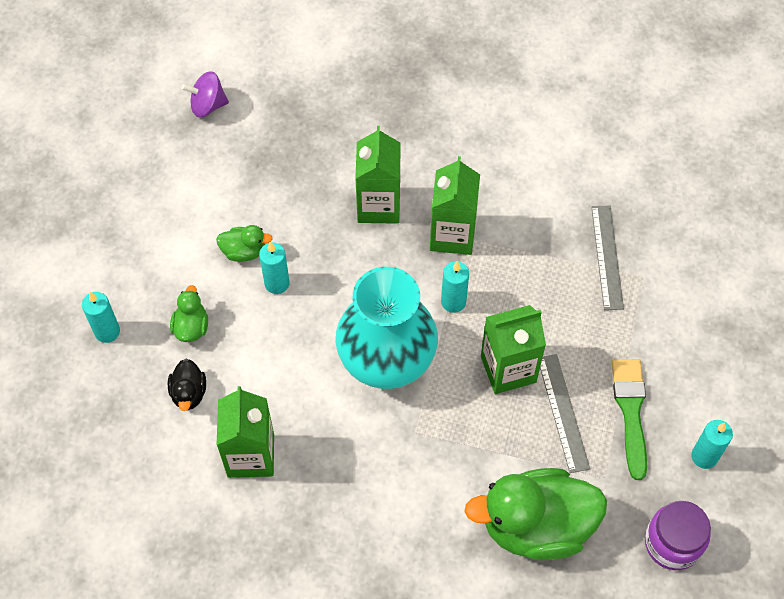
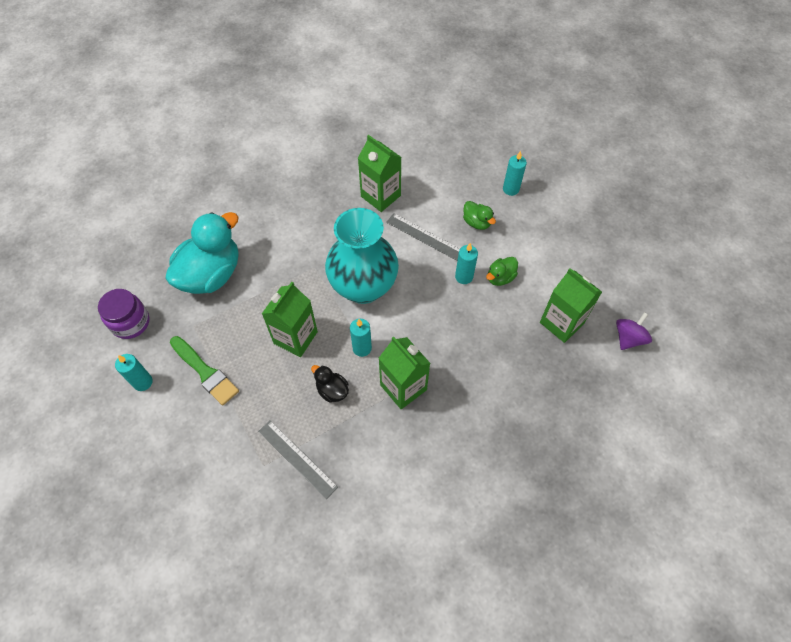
camera: 135 degrees right, 0 degrees up
black duck [168,359,206,411] -> black duck moved to [311,365,349,403]
green carton [355,126,401,224] -> green carton moved to [540,268,602,343]
green duck [464,468,607,561] -> turquoise duck [165,212,239,294]
grey ruler [540,354,590,473] -> grey ruler moved to [386,213,460,261]

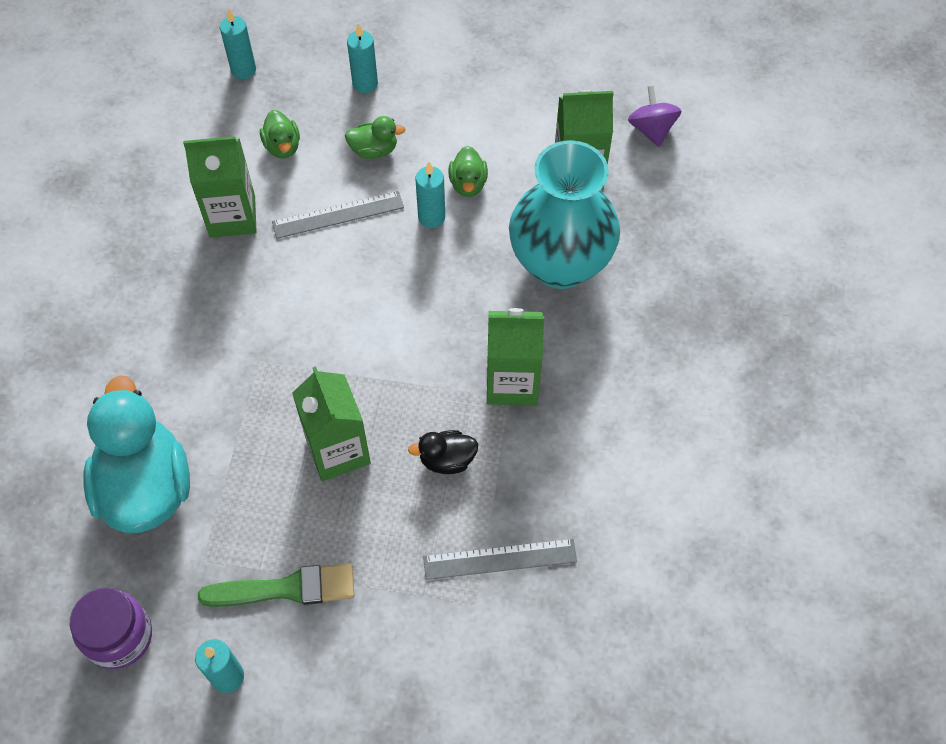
camera: 50 degrees left, 0 degrees up
turquoise vase [325,208,399,304] -> turquoise vase moved to [509,140,620,289]
turquoise candle [350,319,372,357] -> turquoise candle moved to [220,8,256,79]
none -> green duck [260,110,300,158]

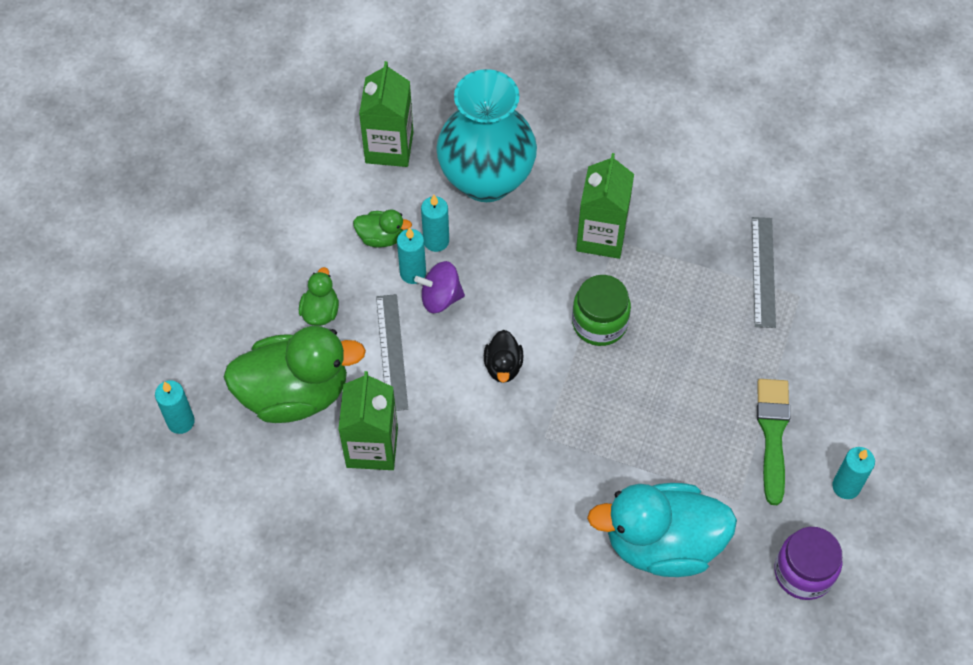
camera: 80 degrees left, 0 degrees up
green duck [260,110,300,158] -> green duck [224,326,366,423], size x2.23
green carton [292,366,371,481] -> none
turquoise candle [347,23,378,93] -> turquoise candle moved to [421,195,449,252]
black duck [408,430,478,474] -> black duck moved to [484,330,524,383]
purple spinning top [628,86,682,147] -> purple spinning top moved to [414,261,465,313]
none -> green jar [572,275,631,346]

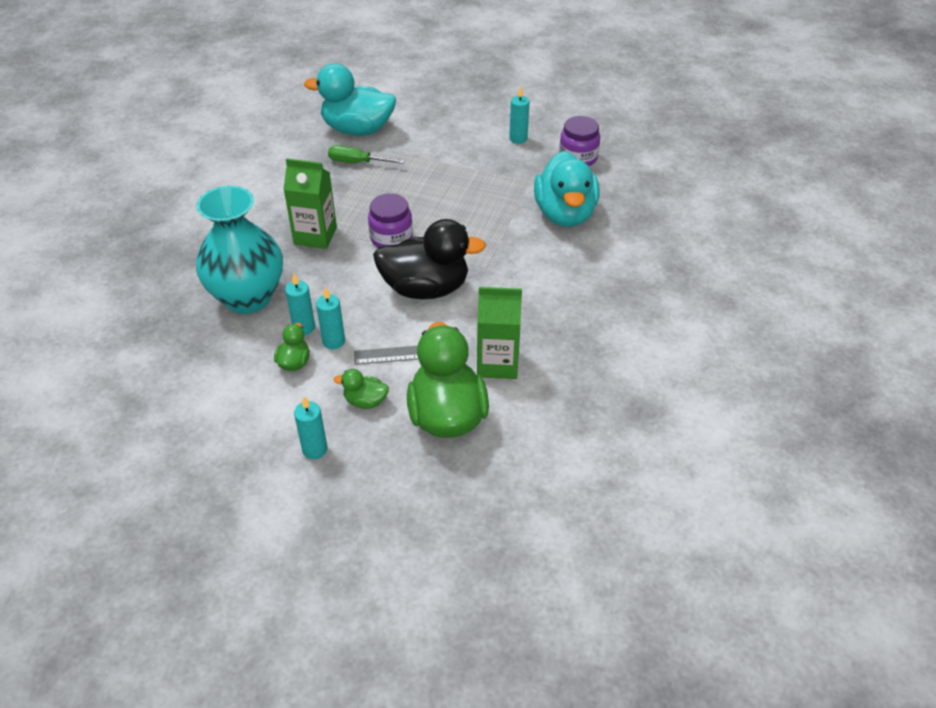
camera: 90 degrees left, 15 degrees down
turquoise candle [155,380,195,434] -> turquoise candle moved to [294,396,327,459]
green carton [359,61,413,167] -> none
purple spinning top [414,261,465,313] -> none
black duck [484,330,524,383] -> black duck [373,219,486,299], size x2.23
green jar [572,275,631,346] -> purple jar [368,193,413,247]
grey ruler [752,217,776,328] -> green screwdriver [328,145,405,164]
green brush [757,379,790,505] -> none
none -> turquoise duck [304,63,396,136]

